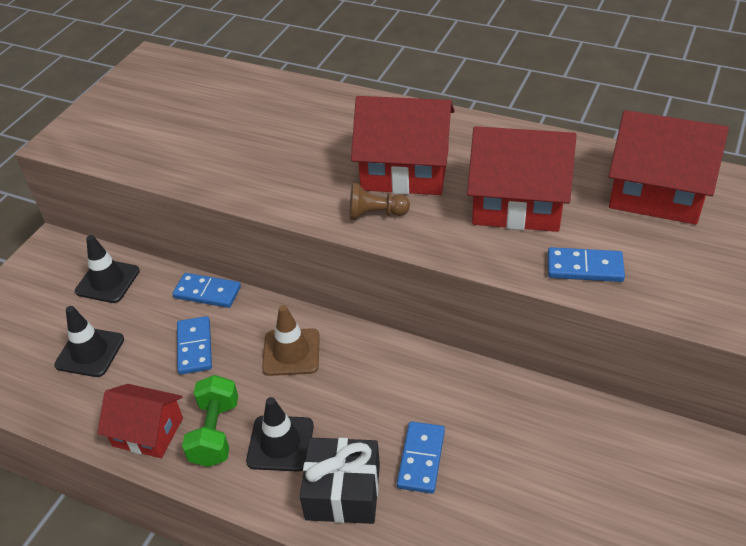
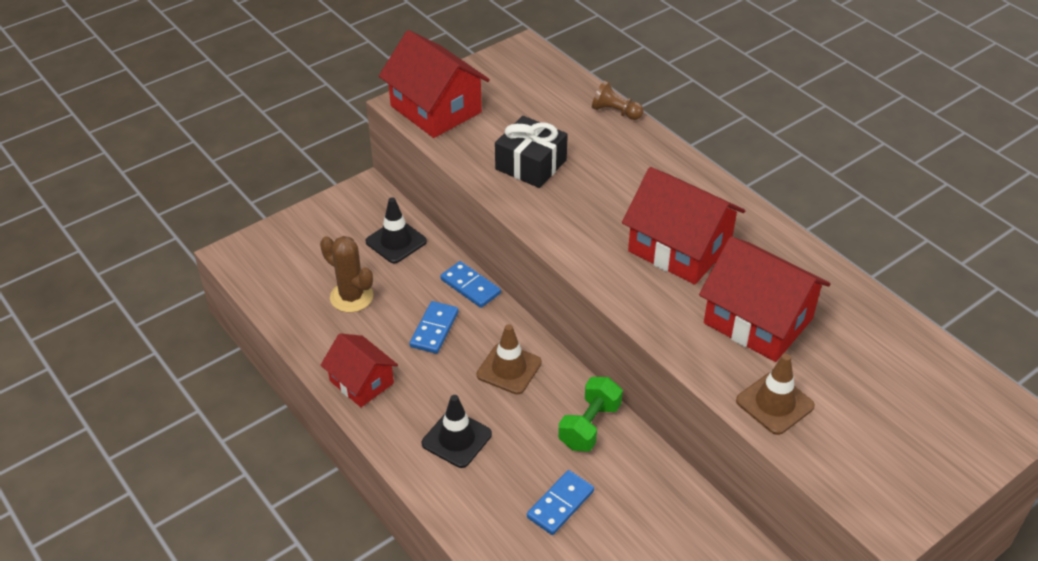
camera: 25 degrees right, 0 degrees up
black traffic cone [54,306,124,377] -> brown cactus [320,236,373,312]
green dumbbell [182,375,238,467] -> green dumbbell moved to [558,377,623,452]
black gift [300,438,380,524] -> black gift moved to [495,116,568,188]
brown pawn [349,183,410,220] -> brown pawn moved to [592,80,644,120]
blue domino [548,247,625,282] -> brown traffic cone [736,354,815,435]
red house [609,110,729,225] -> red house moved to [379,30,490,138]

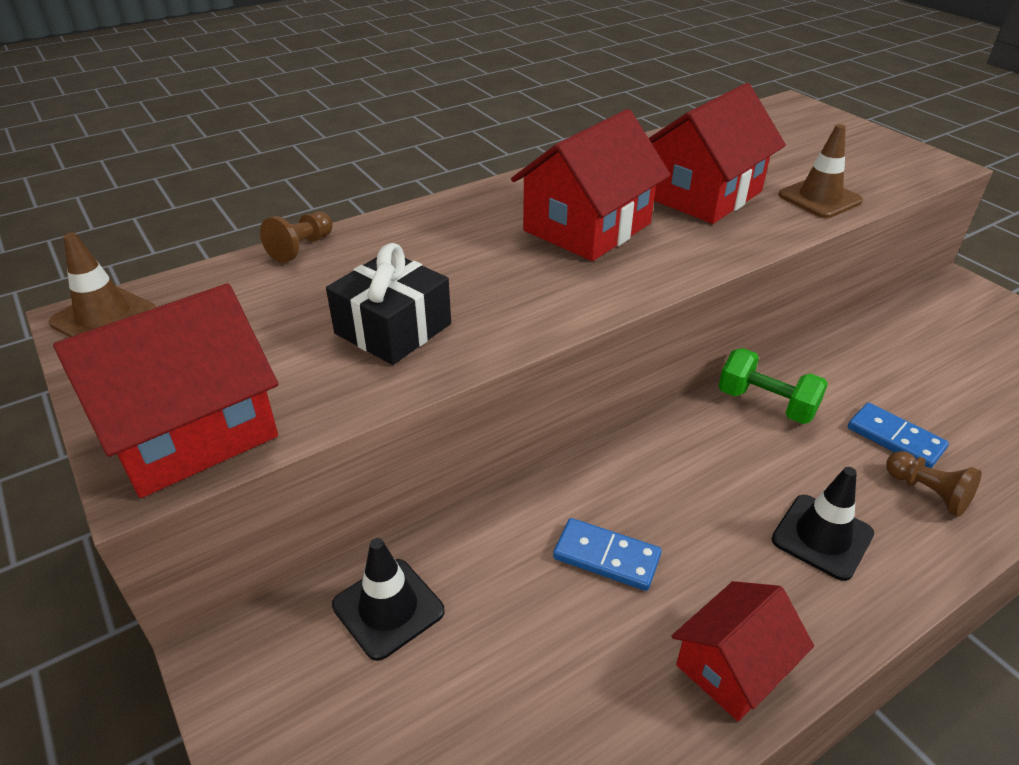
camera: 85 degrees left, 5 degrees down
brown cactus [320,236,373,312] -> none
blue domino [440,261,501,308] -> none
brown traffic cone [477,324,542,394] -> brown traffic cone moved to [49,233,156,337]
none -> brown pawn [886,451,982,517]

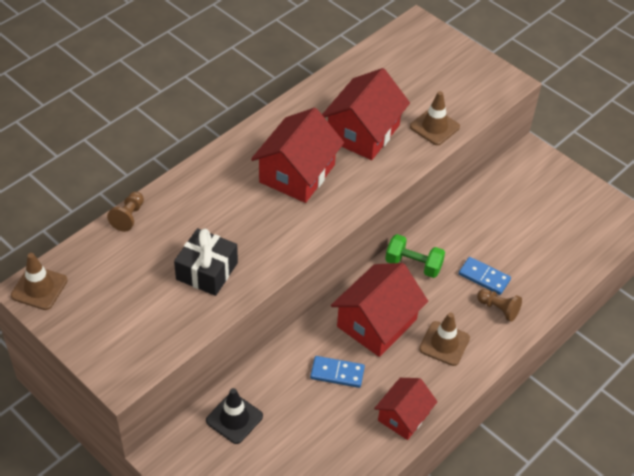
camera: 15 degrees left, 10 degrees up
red house [53,284,278,498] -> red house moved to [331,263,428,357]
black traffic cone [772,467,874,581] -> brown traffic cone [419,312,470,366]

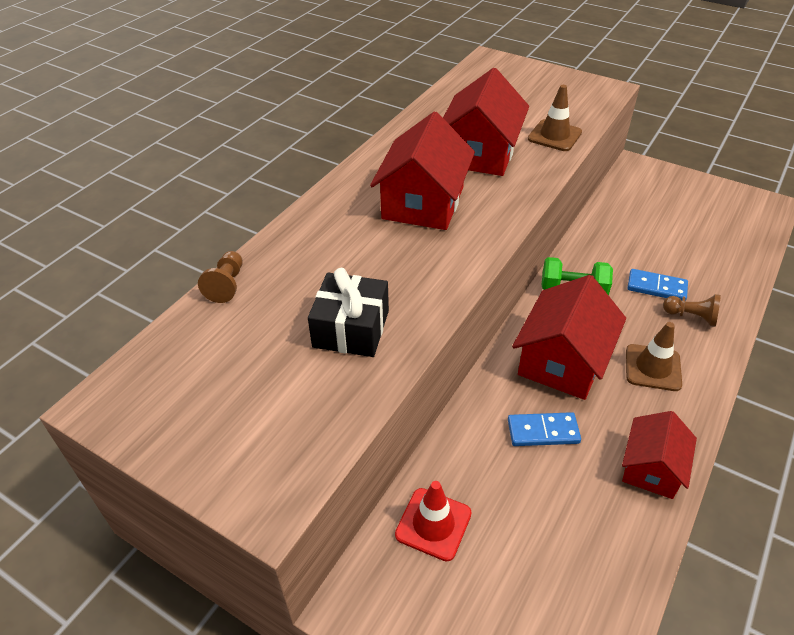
camera: 10 degrees left, 5 degrees down
brown traffic cone [11,253,68,310] -> none
black traffic cone [206,388,263,444] -> red traffic cone [395,481,472,562]

